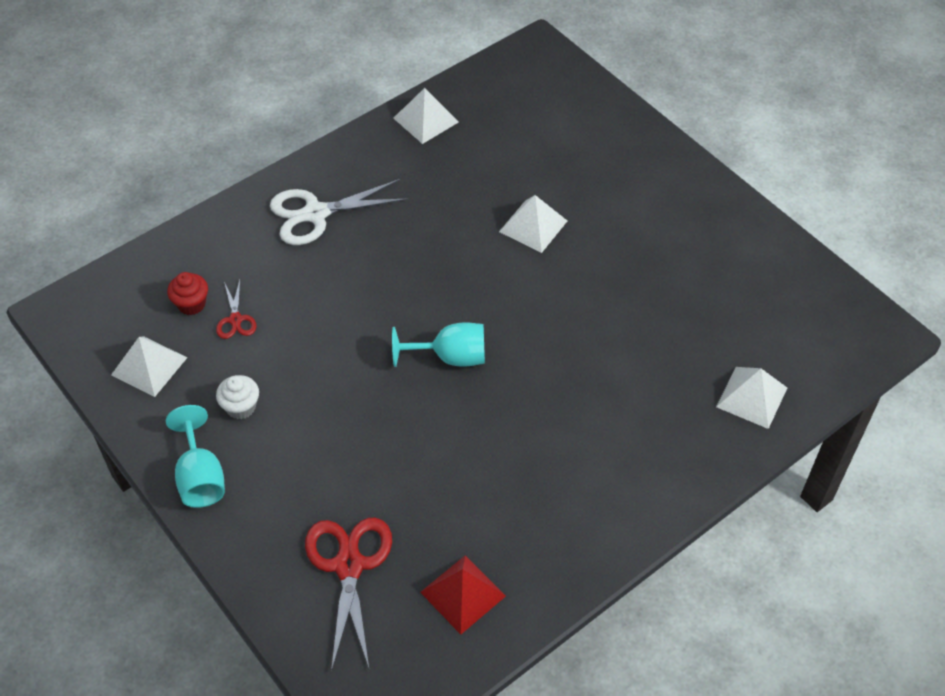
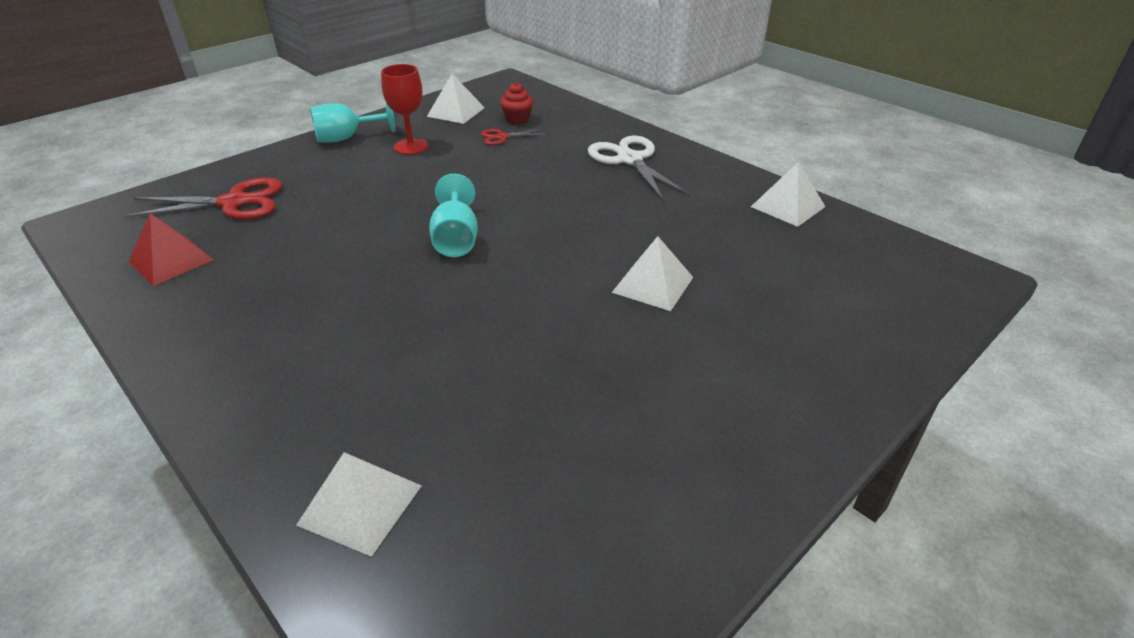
camera: 85 degrees right, 15 degrees down
white cupcake [216,375,259,419] -> red goblet [381,64,428,155]

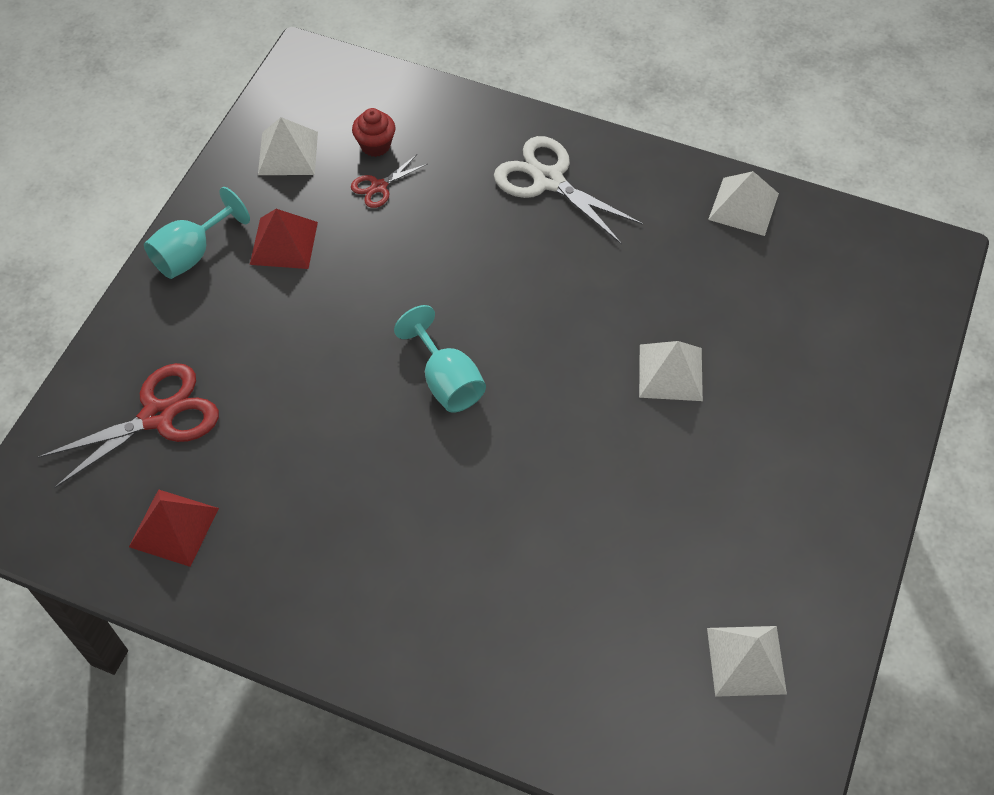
camera: 25 degrees left, 20 degrees up
white pyramid [296,452,422,557] -> white pyramid moved to [707,626,787,697]
red goblet [381,64,428,155] -> red pyramid [250,209,318,269]

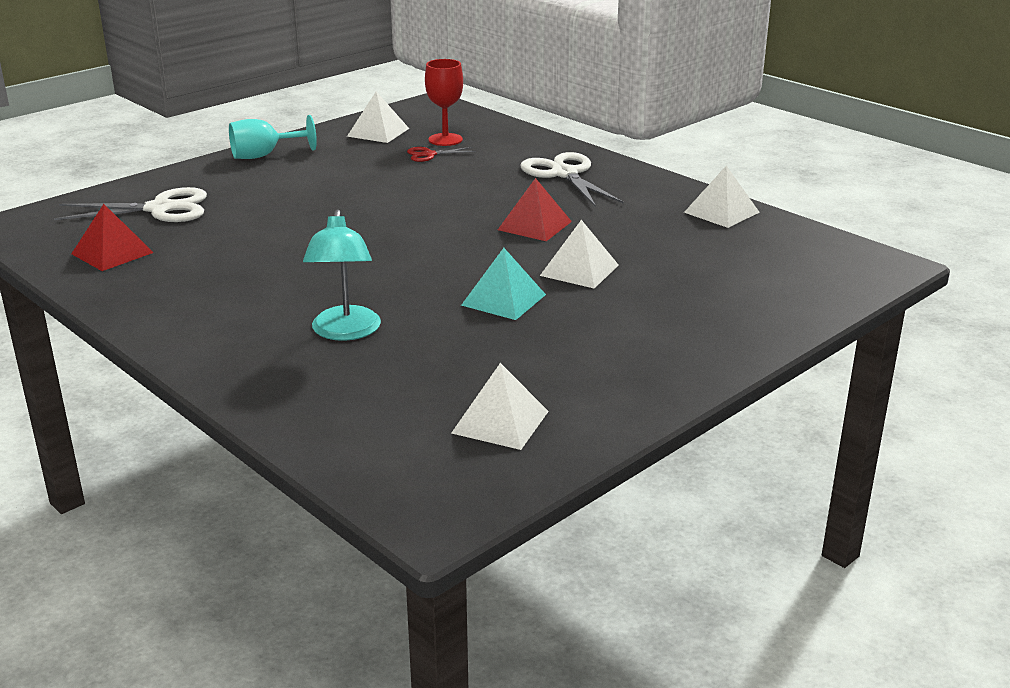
camera: 25 degrees right, 30 degrees down
red scissors [38,363,219,488] -> white scissors [54,187,207,222]
red pyramid [250,209,318,269] -> red pyramid moved to [498,178,572,241]
red cupcake [352,108,395,157] -> red goblet [425,59,463,146]
turquoise goblet [394,305,486,413] -> none
none -> turquoise lamp [303,209,381,341]
none -> turquoise pyramid [461,248,546,320]

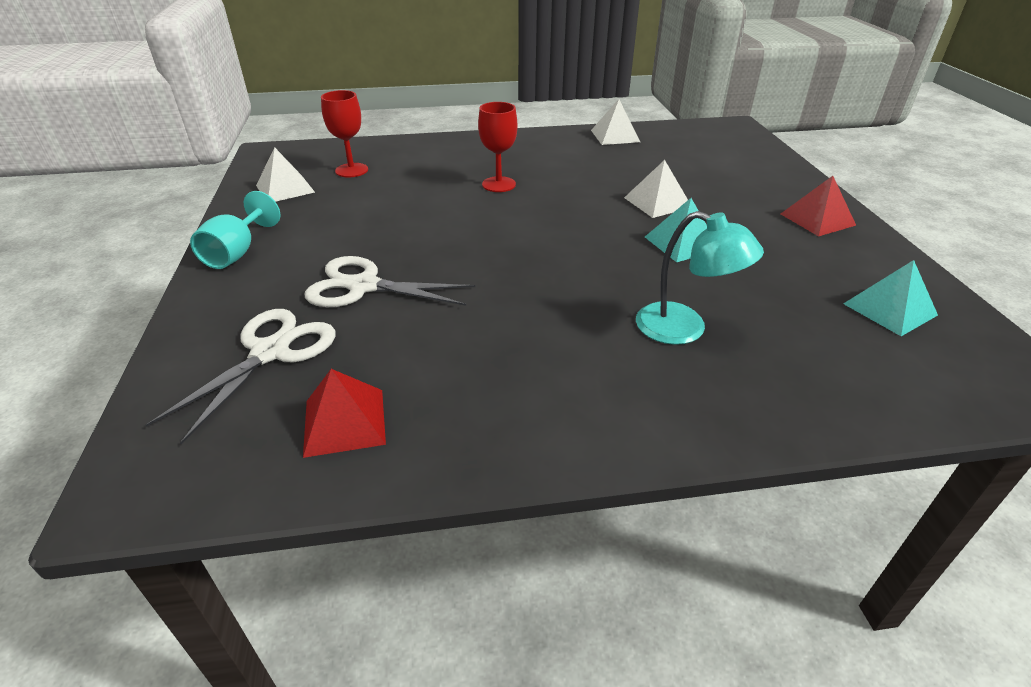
camera: 55 degrees left, 10 degrees up
red scissors [407,147,476,162] -> none
white pyramid [451,363,549,450] -> turquoise pyramid [843,260,938,336]
red pyramid [498,178,572,241] -> red pyramid moved to [781,176,856,236]
white scissors [520,152,624,206] -> white scissors moved to [305,256,475,307]
none -> red goblet [478,102,517,192]

